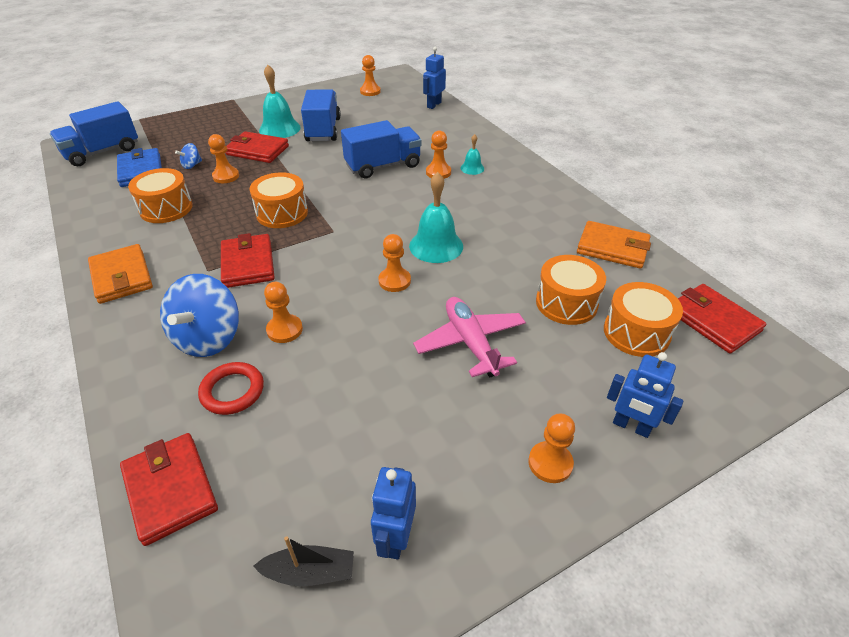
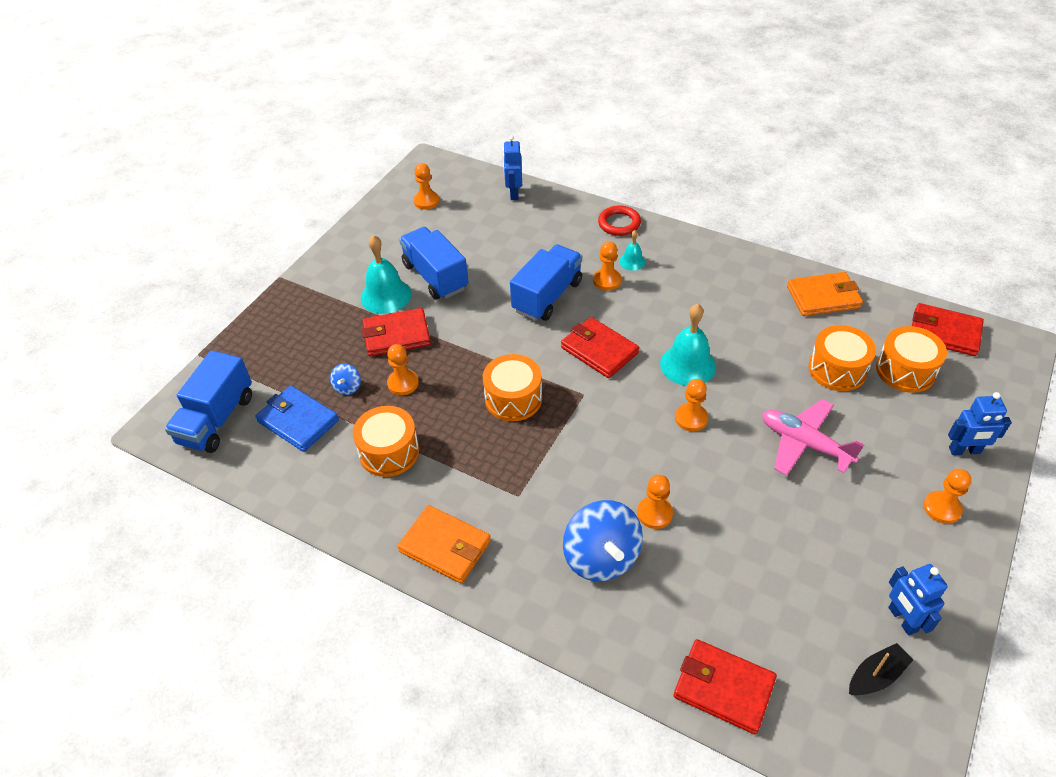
camera: 30 degrees left, 5 degrees up
red ring [198,362,264,415] -> red ring moved to [598,205,641,236]
red wallet [221,233,275,288] -> red wallet moved to [561,317,639,378]

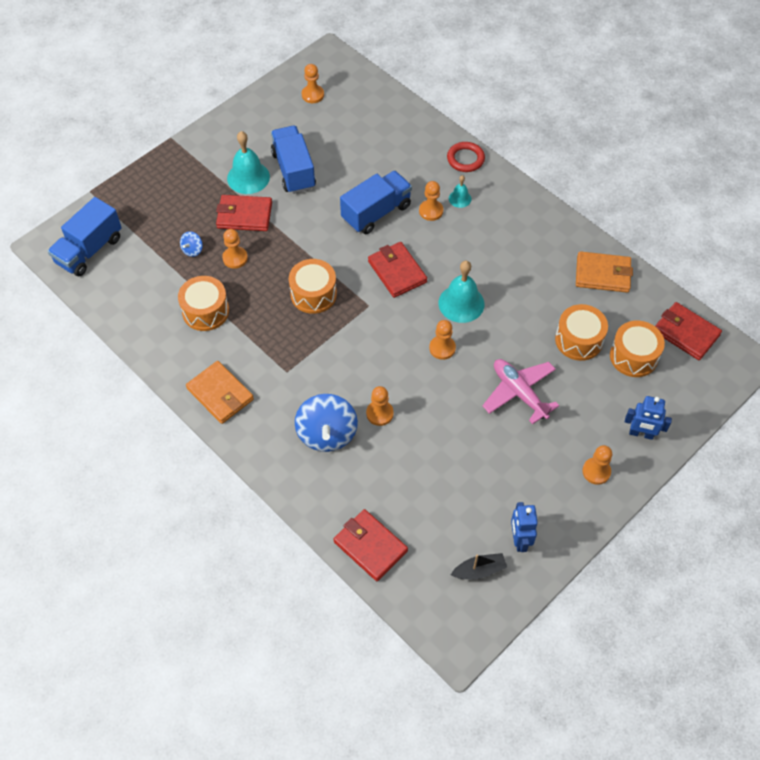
camera: 15 degrees right, 10 degrees up
blue wallet [255,386,339,452] -> none
blue robot [503,136,522,200] -> none

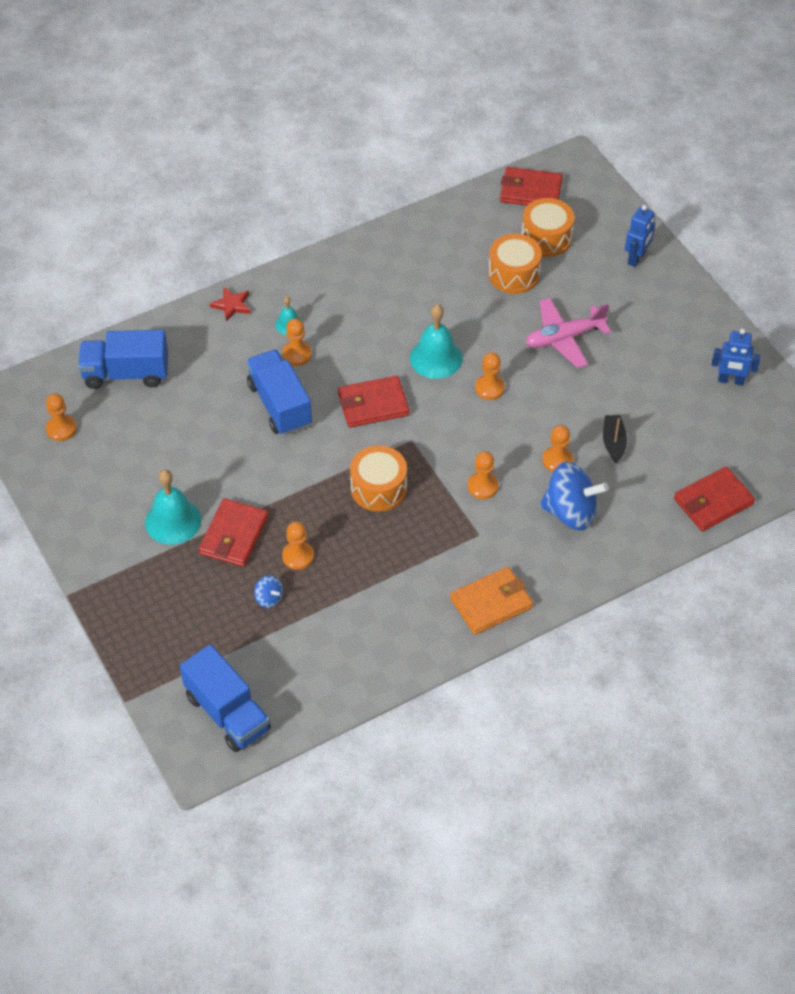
camera: 75 degrees left, 5 degrees down
orange drum [178,276,229,331] -> none
blue truck [271,125,316,194] -> blue truck moved to [78,330,168,389]
red ring [447,142,485,172] -> red star [210,287,251,322]
black boat [451,553,507,579] -> black boat moved to [603,415,627,464]
orange wallet [576,251,633,293] -> none
orange pawn [582,445,612,485] -> orange pawn moved to [468,451,499,499]
red wallet [655,302,722,360] -> red wallet turned 45 degrees clockwise [500,167,563,206]

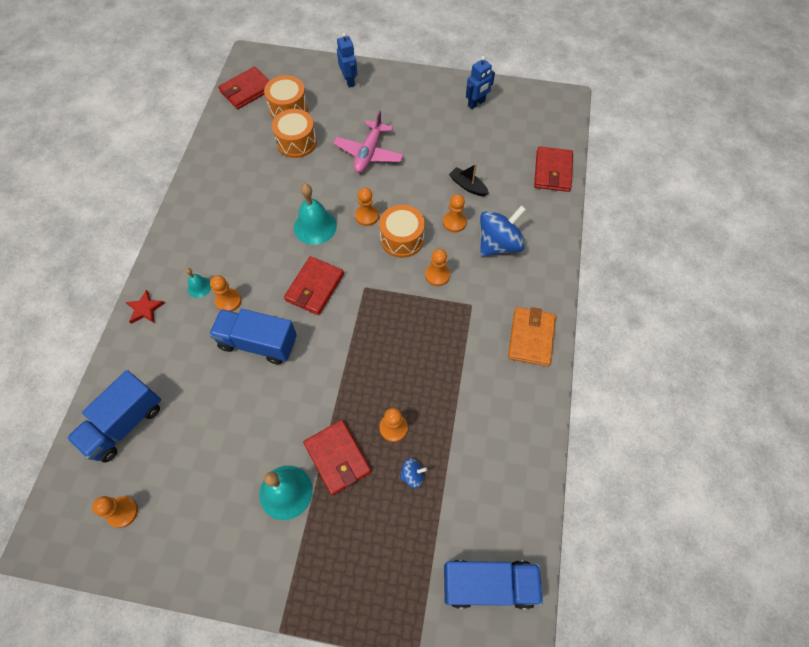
camera: 50 degrees left, 10 degrees up
orange drum [350,446,407,512] -> orange drum moved to [379,205,425,258]

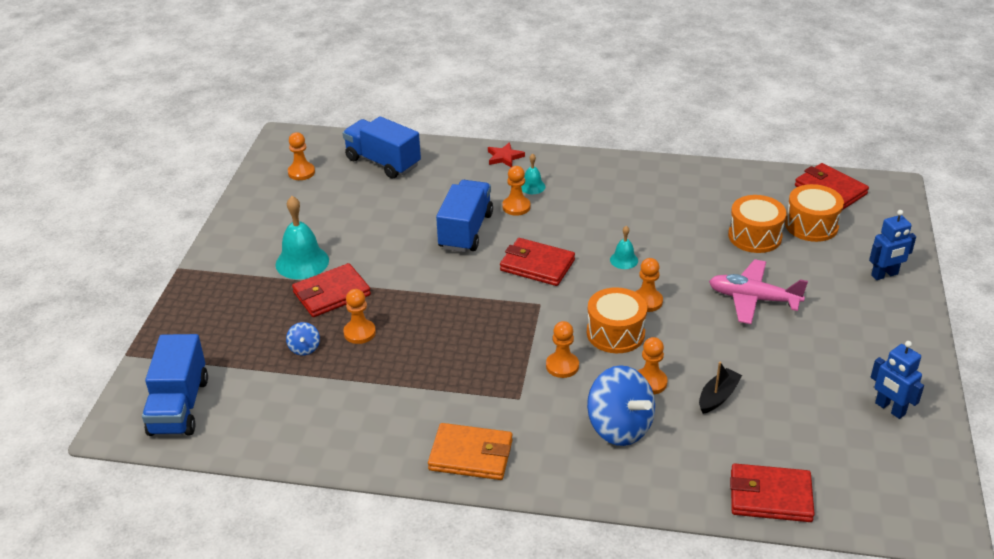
camera: 90 degrees right, 25 degrees down
turquoise bell [294,184,337,245] -> turquoise bell [610,226,638,269], size x0.53

